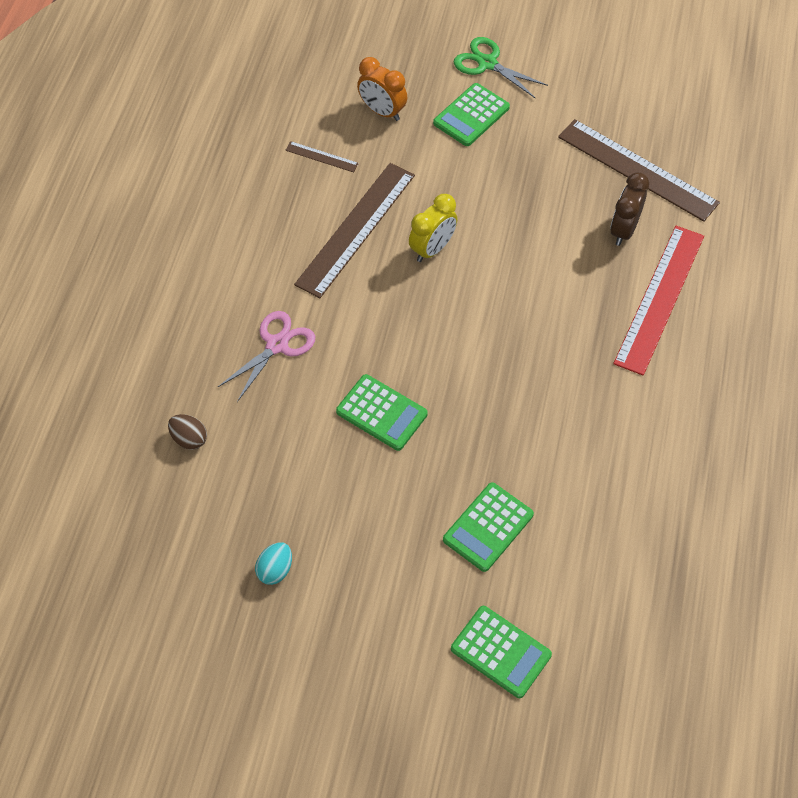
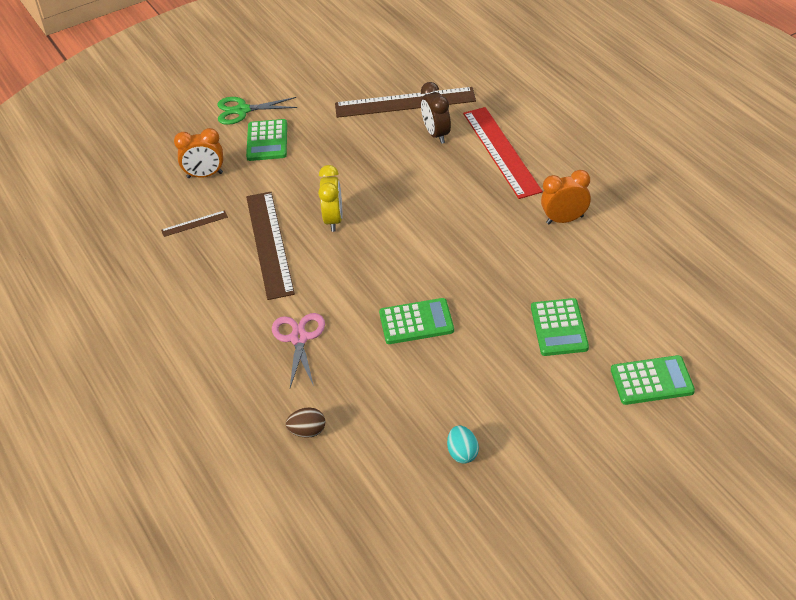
camera: 40 degrees left, 15 degrees down
none -> orange clock [541,170,591,224]

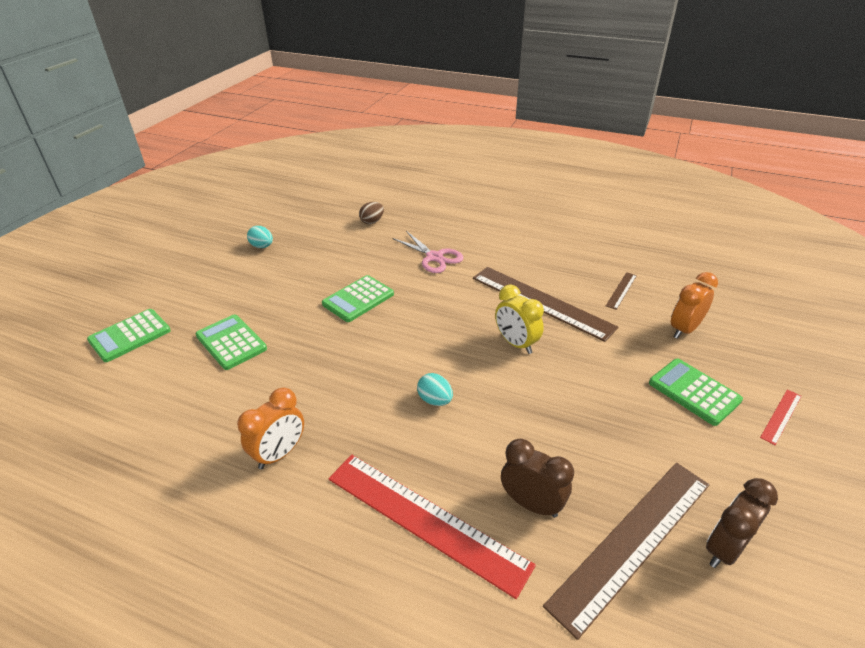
camera: 140 degrees right, 5 degrees down
green scissors [218,97,297,125] -> red ruler [760,389,801,445]
none -> turquoise egg [417,373,453,406]
none -> brown clock [706,478,778,568]

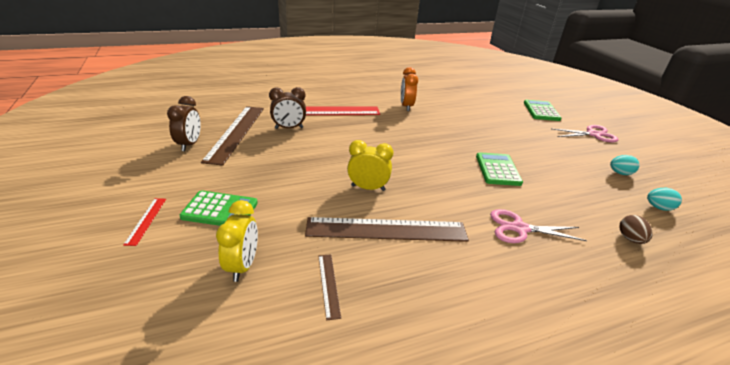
camera: 135 degrees right, 5 degrees down
green calculator [195,314,267,370] -> none
turquoise egg [417,373,453,406] -> turquoise egg moved to [647,188,682,211]
orange clock [671,272,718,339] -> yellow clock [216,200,258,282]
none -> pink scissors [552,125,618,143]

